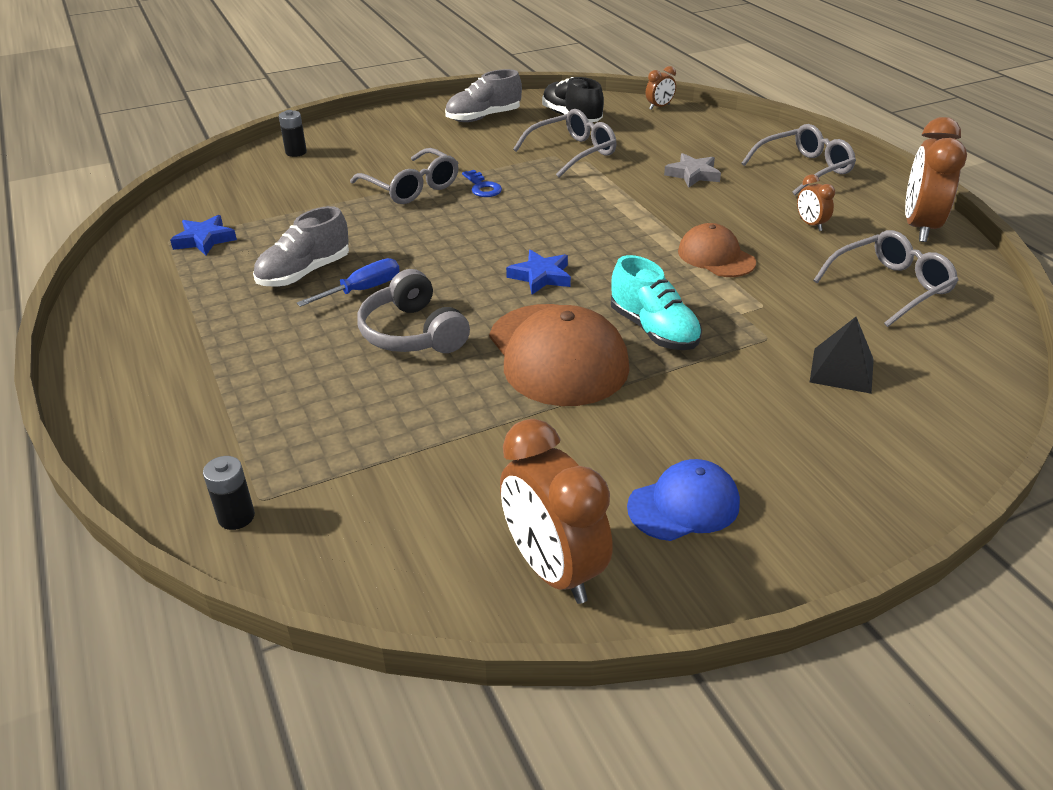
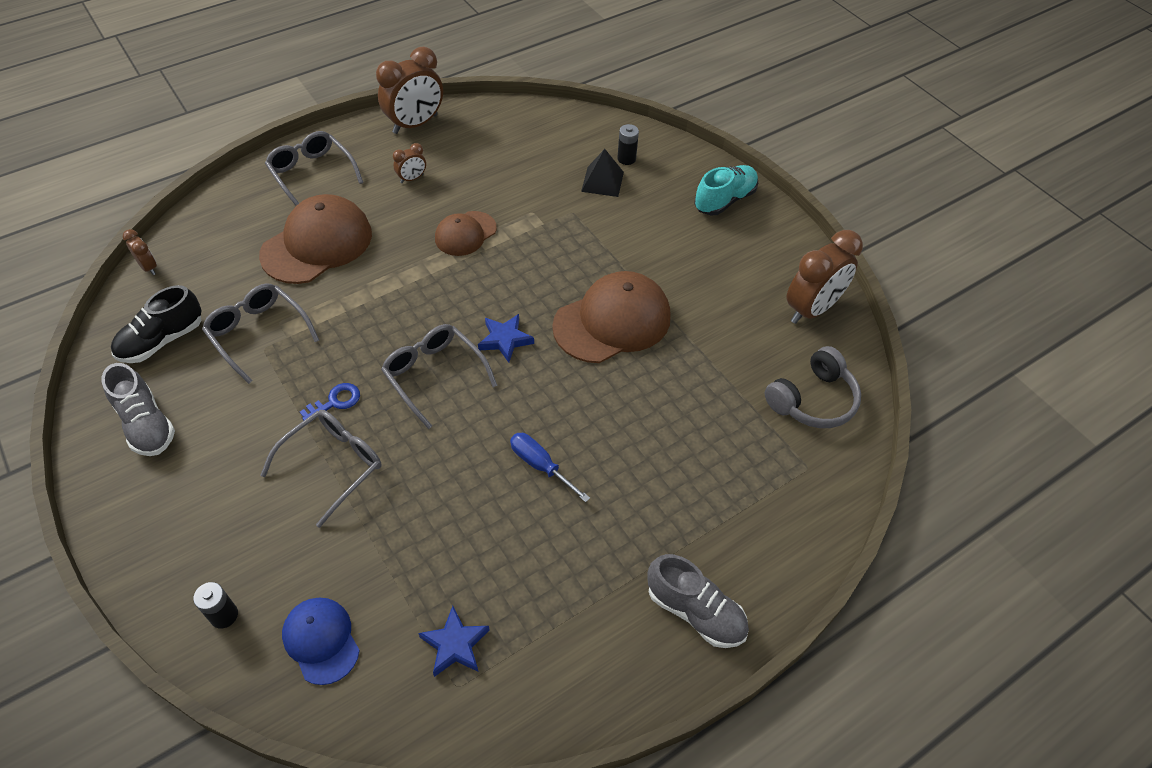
camera: 100 degrees left, 15 degrees up
black battery [203,456,255,530] -> black battery moved to [617,124,639,165]
grey shoe [253,206,349,287] -> grey shoe moved to [647,554,749,648]
grey headphones [357,269,470,353] -> grey headphones moved to [765,346,861,428]
turquoise shoe [611,255,702,350] -> turquoise shoe moved to [694,165,758,215]
blue cap [627,459,740,541] -> blue cap moved to [282,598,360,685]
grey star [664,153,721,188] -> brown cap [259,194,372,284]
grey glasses [813,230,959,327] -> grey glasses moved to [381,324,498,429]
brown clock [905,117,967,242] -> brown clock turned 45 degrees counterclockwise [376,47,443,134]

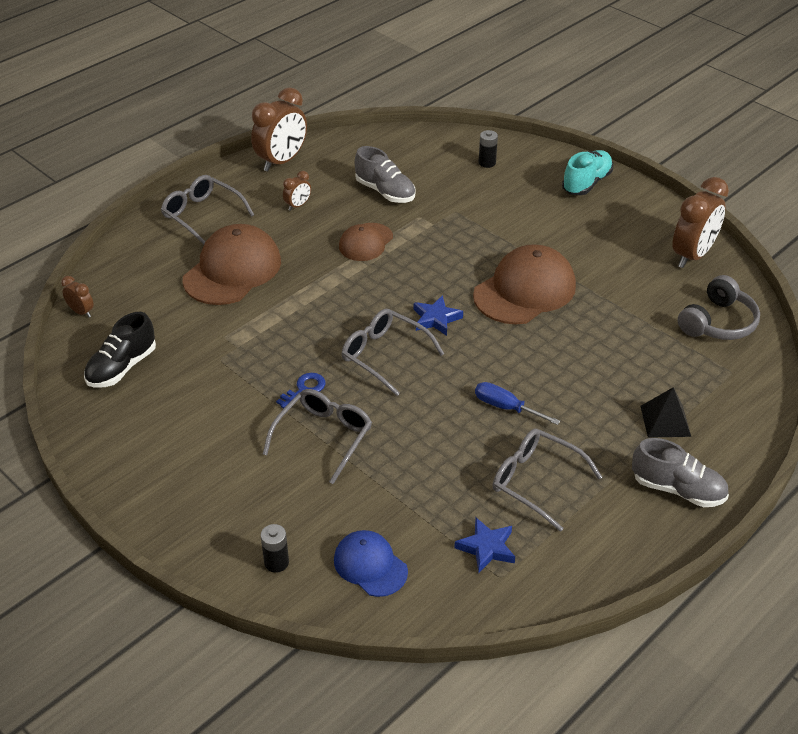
camera: 10 degrees left, 10 degrees down
grey shoe [102,363,175,456] -> grey shoe moved to [355,146,416,203]
grey glasses [202,283,319,384] -> grey glasses moved to [493,429,602,532]
black pyramid [581,149,624,197] -> black pyramid moved to [640,387,691,438]

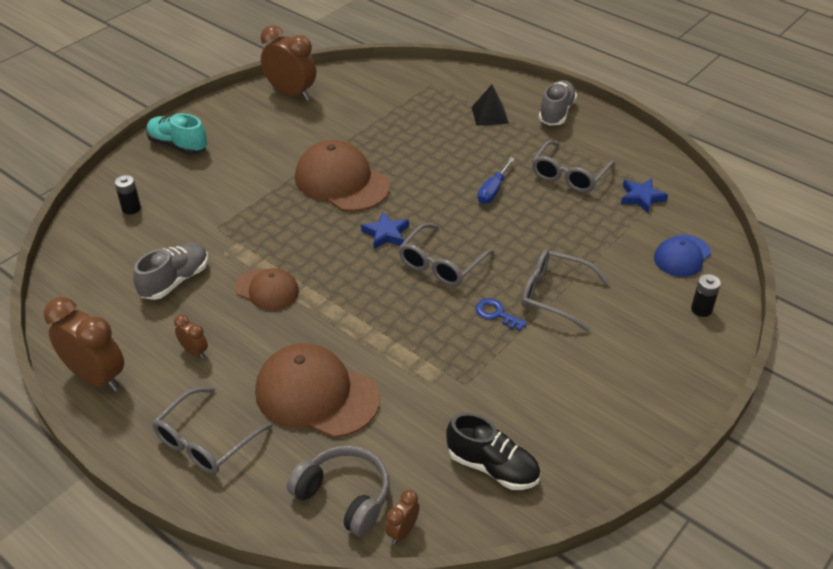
camera: 95 degrees left, 0 degrees up
grey headphones [678,275,760,340] -> grey headphones moved to [287,445,390,537]

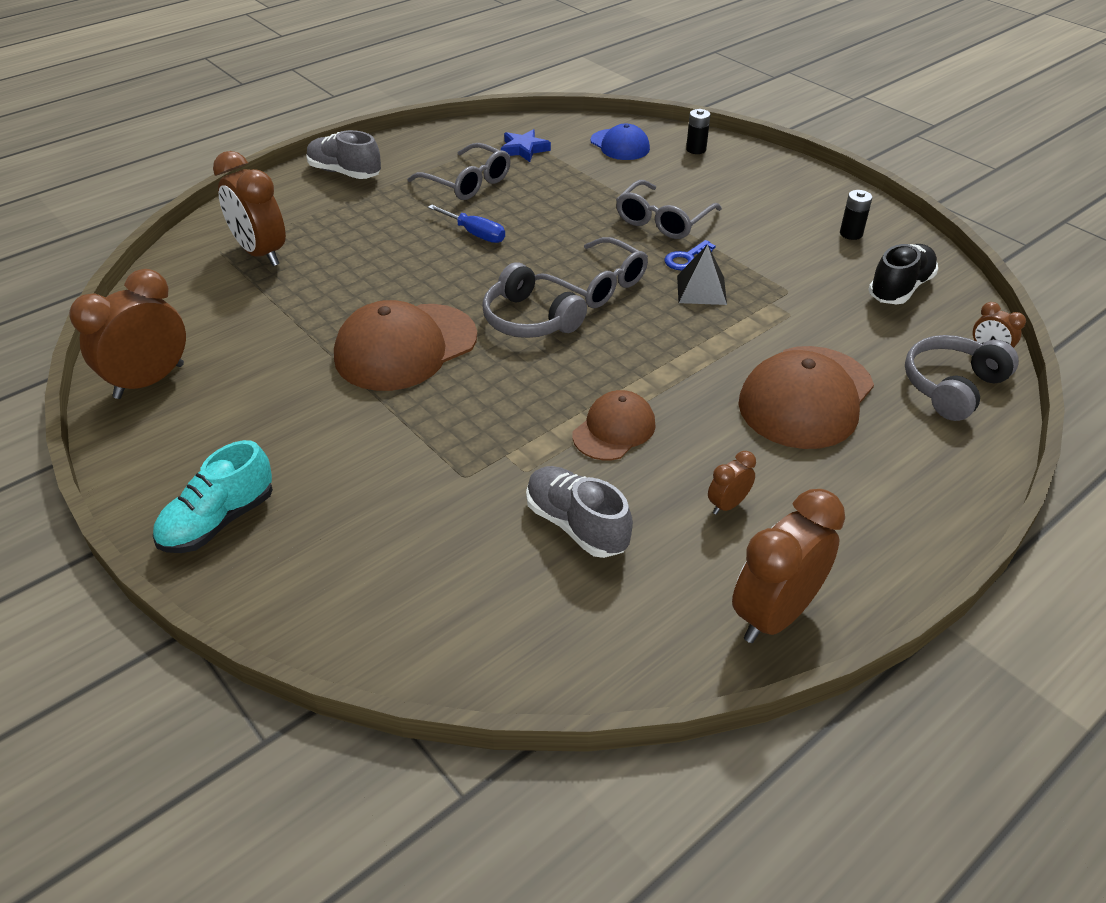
camera: 80 degrees left, 0 degrees up
black battery [114,175,141,215] -> black battery moved to [840,190,872,240]
grey glasses [152,387,273,474] -> none
blue star [361,212,409,249] -> grey headphones [482,262,587,338]
black pyramid [472,85,509,126] -> black pyramid moved to [677,244,727,305]
none -> brown clock [213,151,286,266]

